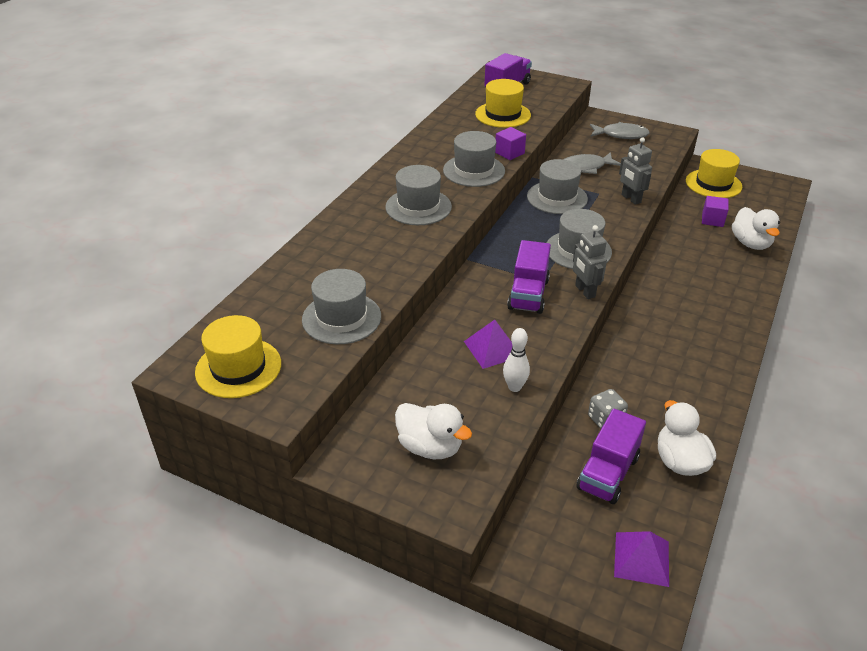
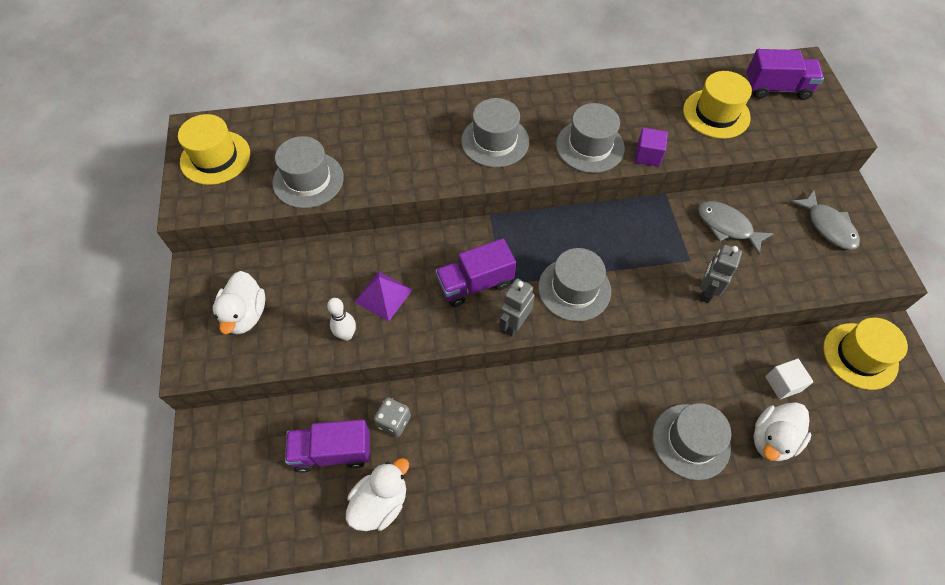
camera: 55 degrees right, 20 degrees up
grey hat [527,159,588,214] -> grey hat moved to [653,403,731,480]
purple pyramid [614,531,669,587] -> none
purple cube [702,196,729,227] -> white cube [765,359,813,399]

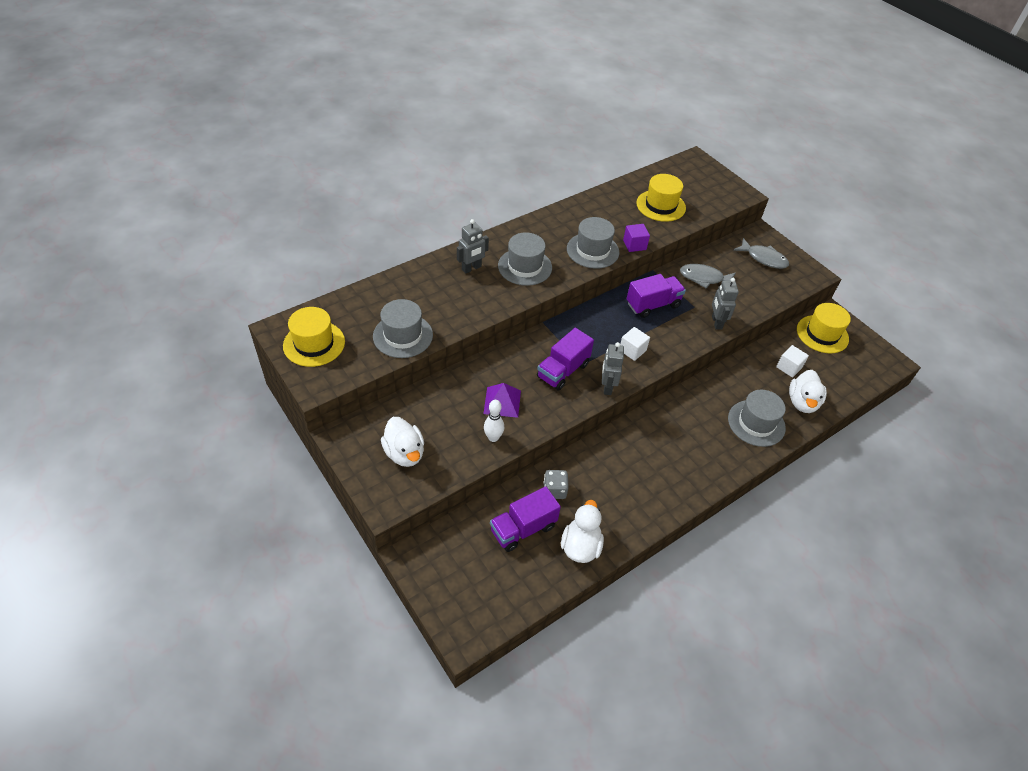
camera: 30 degrees left, 10 degrees down
grey hat [538,248,611,322] -> white cube [620,327,650,361]
purple truck [746,49,824,100] -> purple truck moved to [627,274,686,318]
none -> grey robot [457,219,489,274]

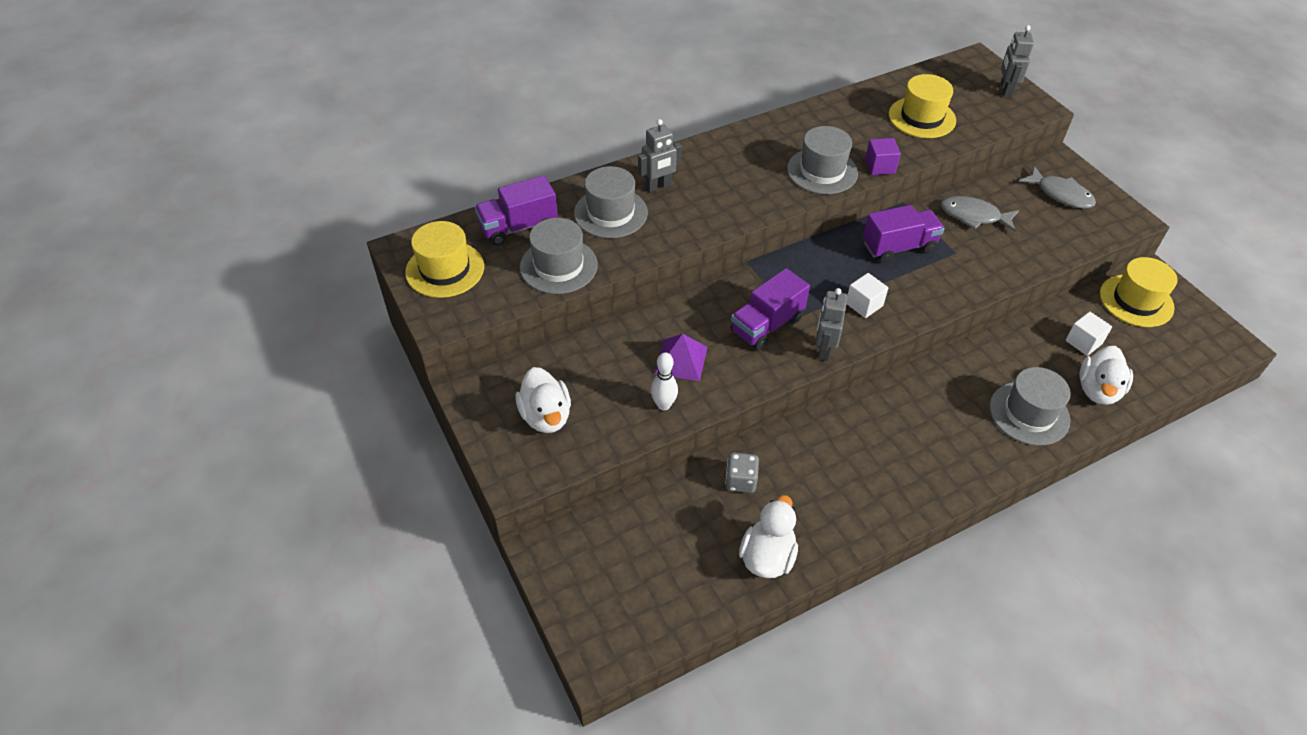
camera: 10 degrees right, 0 degrees up
purple truck [490,486,561,552] -> purple truck moved to [475,175,558,246]
grey hat [498,232,552,286] -> grey hat moved to [574,166,648,238]
grey robot [712,278,739,330] -> grey robot moved to [1001,25,1034,98]

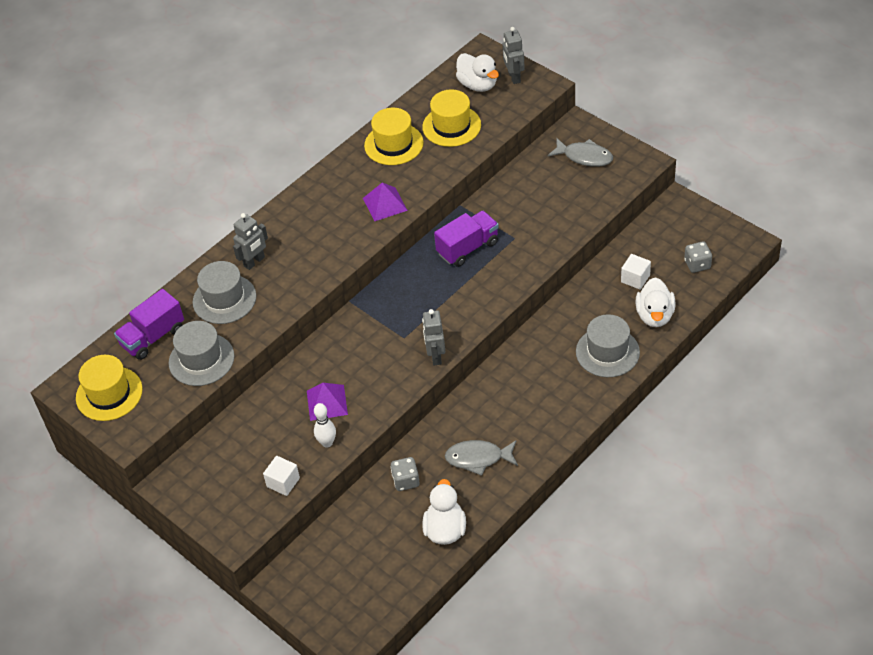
camera: 15 degrees left, 0 degrees up
white duck [516,367,571,433] -> white duck moved to [456,53,499,92]
purple truck [731,268,810,350] -> none
grey hat [787,126,858,194] -> purple pyramid [363,183,408,221]
white cube [847,273,888,318] -> white cube moved to [263,456,300,496]
purple cube [865,138,901,175] -> none
grey fish [941,196,1019,232] -> grey fish moved to [445,440,518,476]
yellow hat [1100,257,1178,327] -> yellow hat moved to [364,108,424,165]
none -> grey dice [684,241,712,273]

